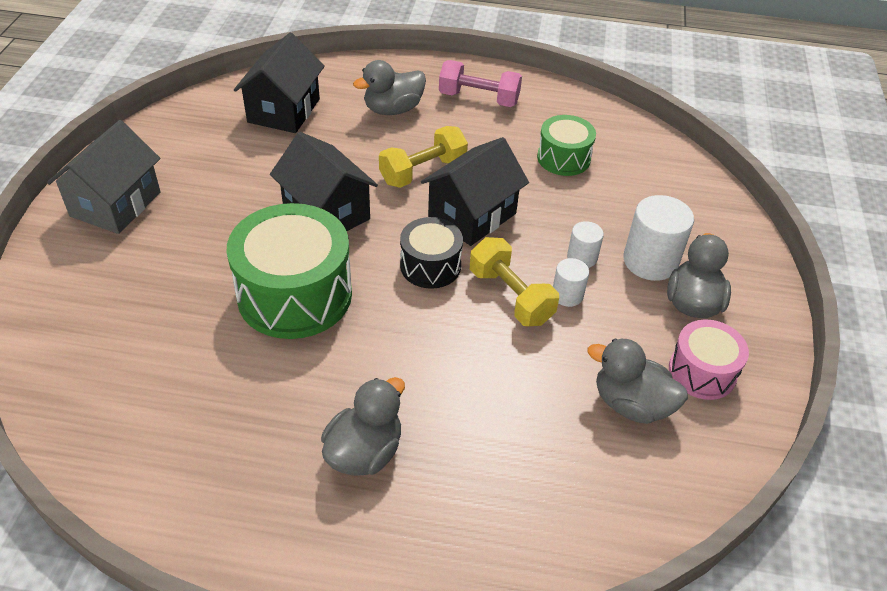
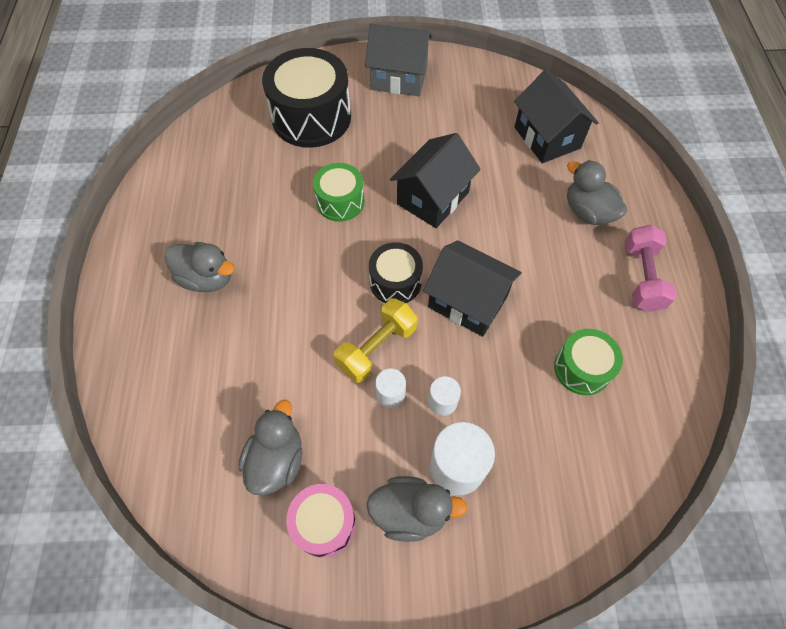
camera: 80 degrees right, 15 degrees up
green drum [226,203,352,339] -> green drum [313,163,364,222], size x0.56
black house [234,33,325,133] -> black house turned 60 degrees clockwise [514,69,599,163]
yellow dumbbell [379,126,468,188] -> none
none -> black drum [262,48,351,148]

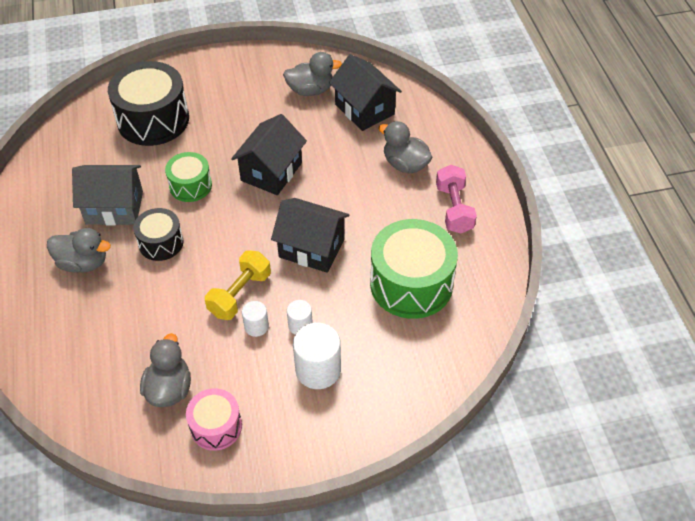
camera: 10 degrees left, 10 degrees down
grey house [365,24,433,96] -> grey house moved to [72,165,143,225]
grey duck [366,476,468,542] -> grey duck moved to [283,52,342,96]
black drum [369,242,423,303] -> black drum moved to [133,208,184,261]
green drum [554,329,623,395] -> green drum [370,219,458,319], size x1.79

